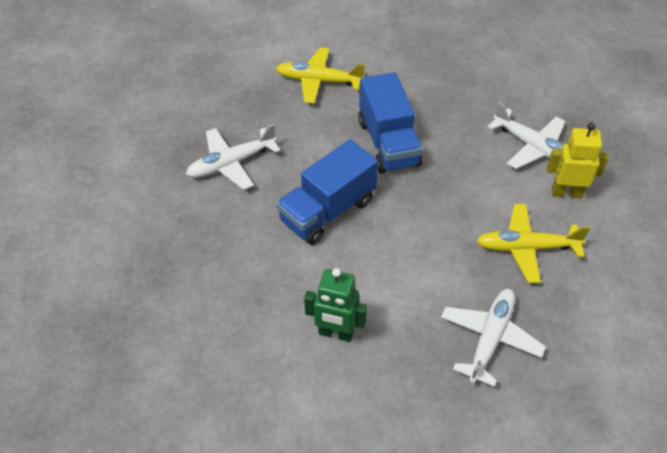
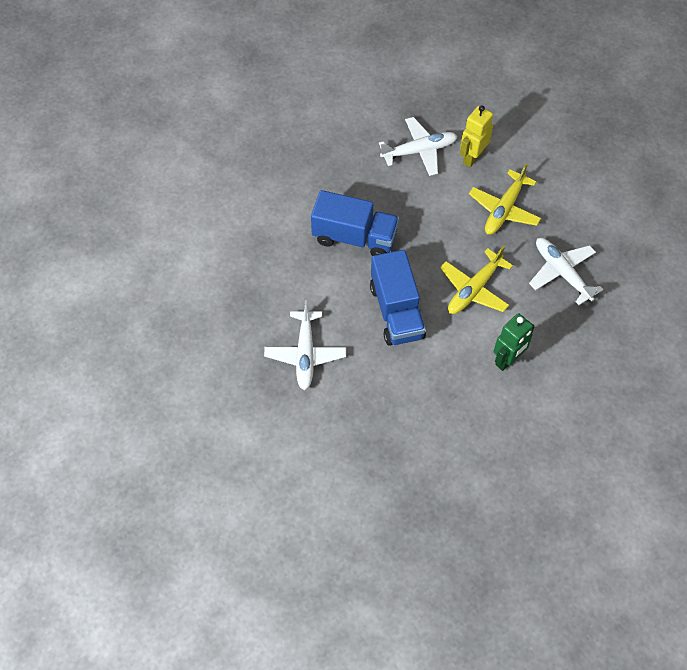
camera: 60 degrees left, 10 degrees up
yellow plane [276,47,365,104] -> yellow plane moved to [440,245,513,314]

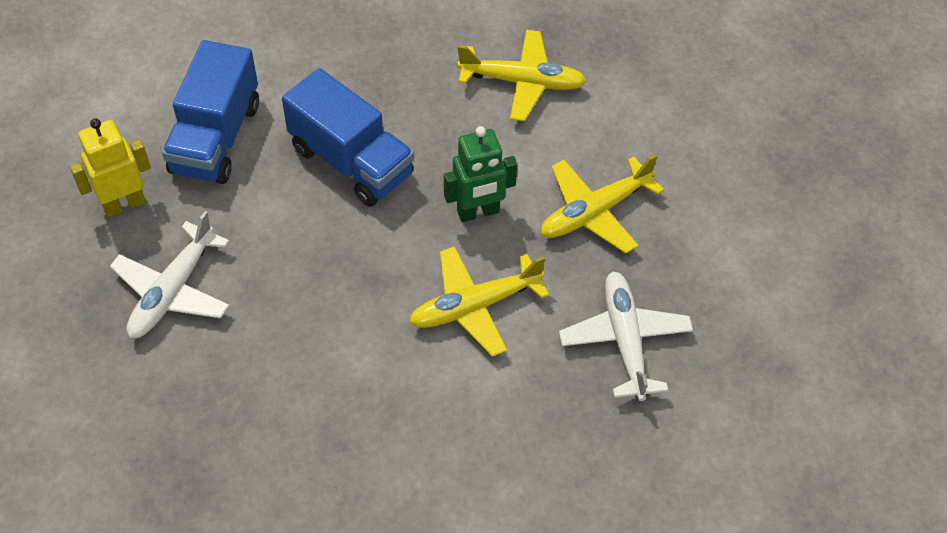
camera: 25 degrees right, 5 degrees down
blue truck [370,250,426,346] -> blue truck moved to [162,40,259,184]
white plane [379,117,457,176] -> yellow plane [457,30,587,121]
yellow robot [460,105,493,167] -> yellow robot moved to [70,118,151,217]
green robot [494,313,535,371] -> green robot moved to [444,126,517,222]

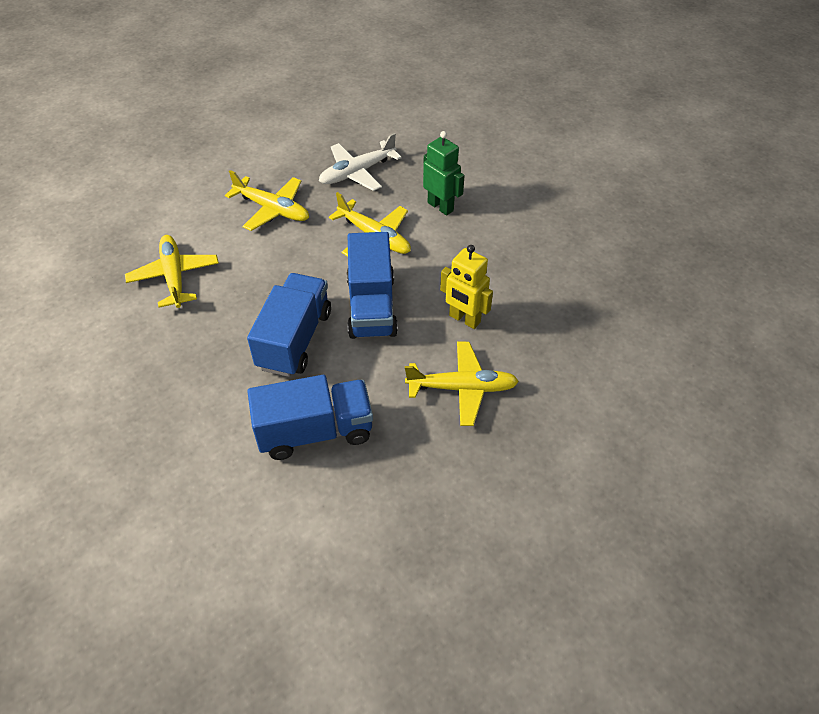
camera: 115 degrees left, 5 degrees down
yellow robot [70,118,151,217] -> yellow robot moved to [440,245,493,329]
white plane [110,211,230,338] -> yellow plane [405,342,519,426]
green robot [444,126,517,222] -> green robot moved to [423,131,465,216]
none -> blue truck [346,232,398,339]

